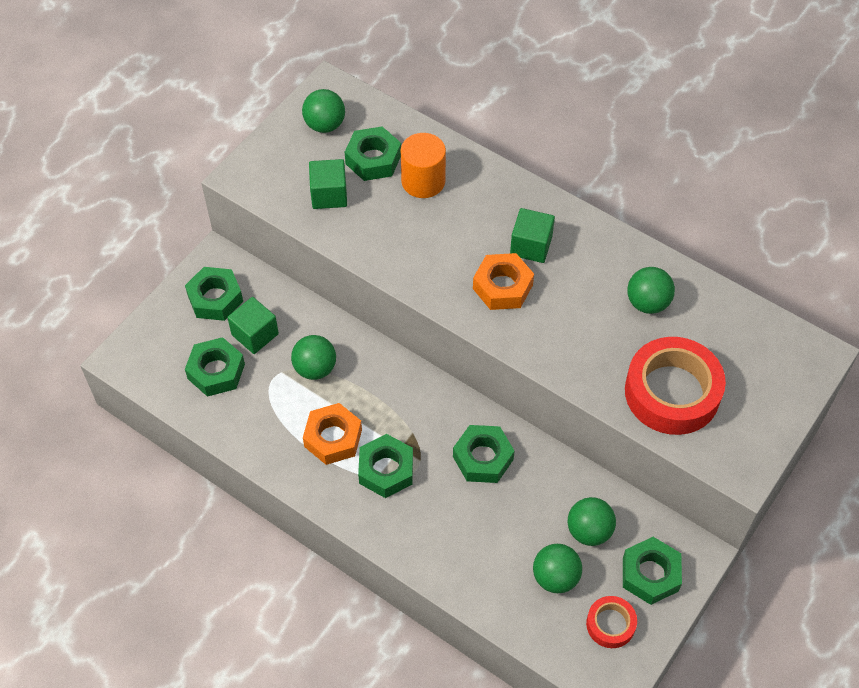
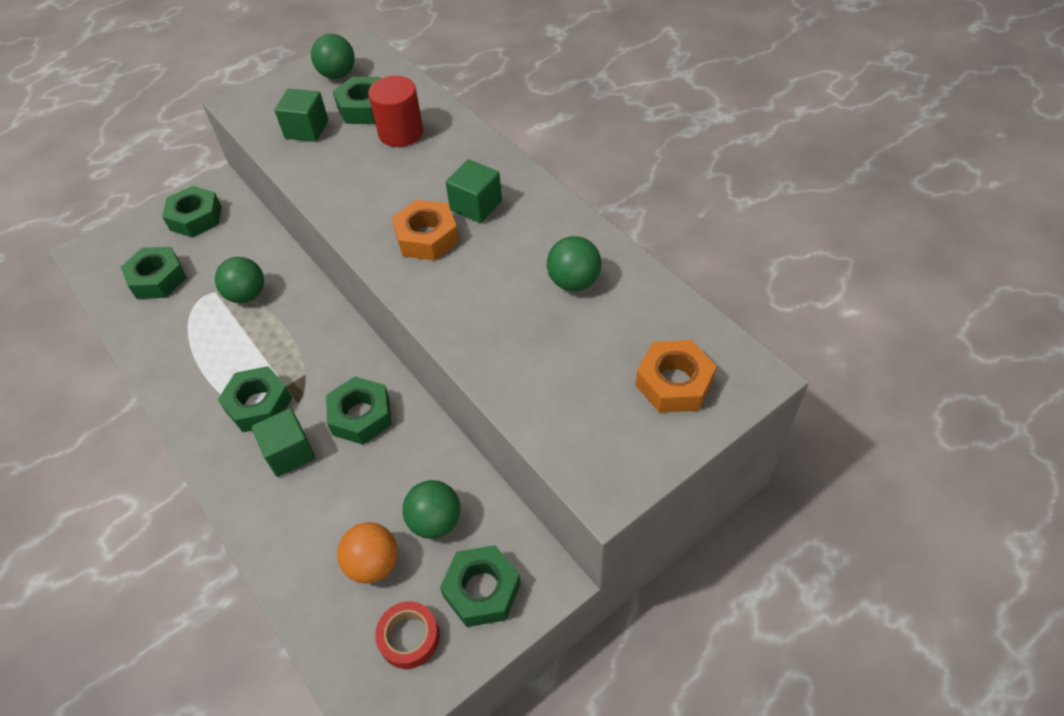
camera: 20 degrees right, 5 degrees down
green cube [227,297,279,354] -> green cube moved to [252,408,315,477]
orange nut [303,403,362,465] -> orange nut moved to [636,340,717,413]
orange cylinder [401,133,446,198] -> red cylinder [368,76,423,147]
green ball [533,544,582,593] -> orange ball [337,522,398,584]
red tape [625,337,726,435] -> none

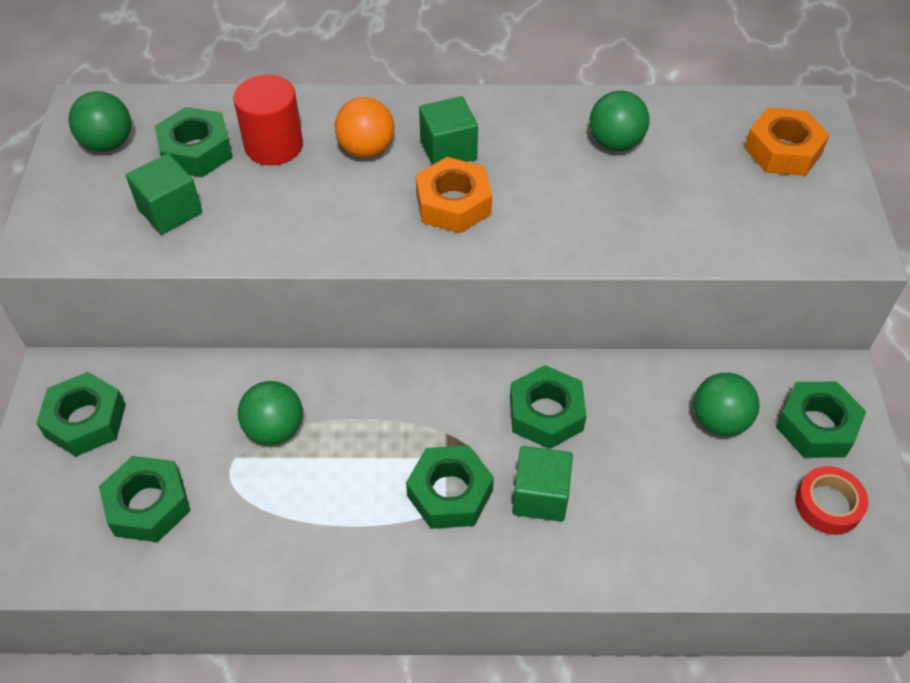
camera: 55 degrees left, 0 degrees up
orange ball [337,522,398,584] -> orange ball moved to [335,97,395,158]

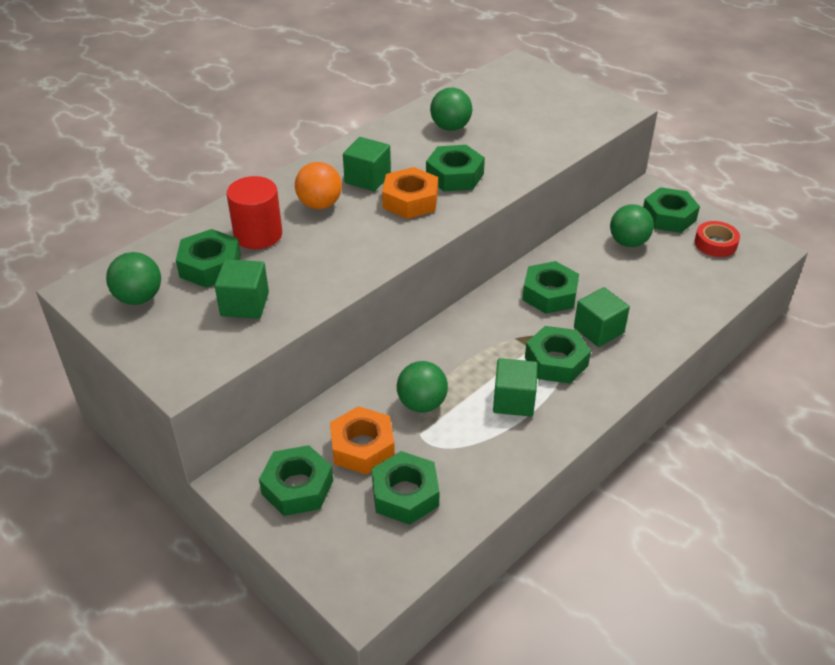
camera: 45 degrees left, 10 degrees down
orange nut [744,108,830,176] -> orange nut moved to [330,406,395,475]
none -> green nut [426,145,485,192]
none -> green cube [493,358,538,417]

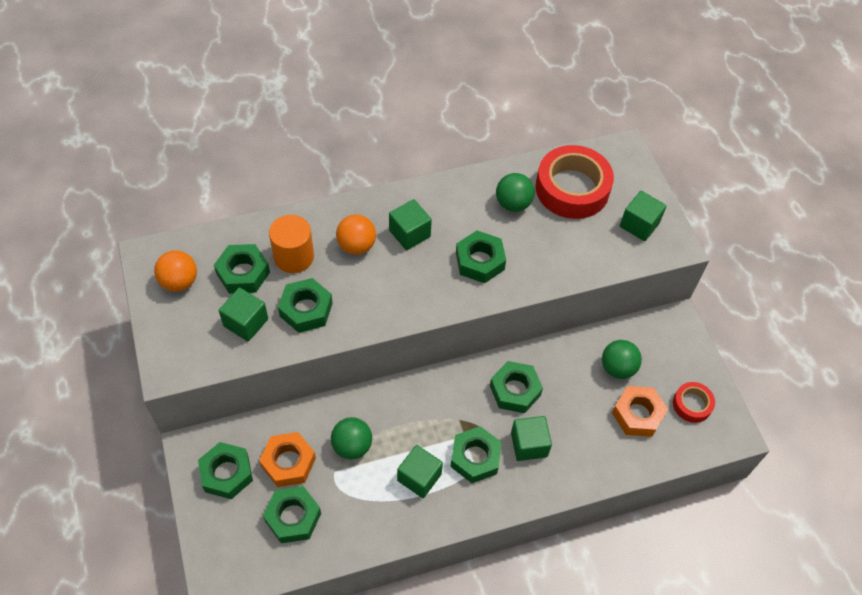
camera: 25 degrees right, 15 degrees up
green ball [106,252,161,305] -> orange ball [154,250,197,292]
red cylinder [227,176,282,249] -> orange cylinder [269,215,314,273]
orange nut [382,167,438,219] -> orange nut moved to [612,386,668,437]
green nut [643,187,700,233] -> green nut moved to [278,278,333,333]
none -> red tape [536,145,614,219]
none -> green cube [620,191,667,241]

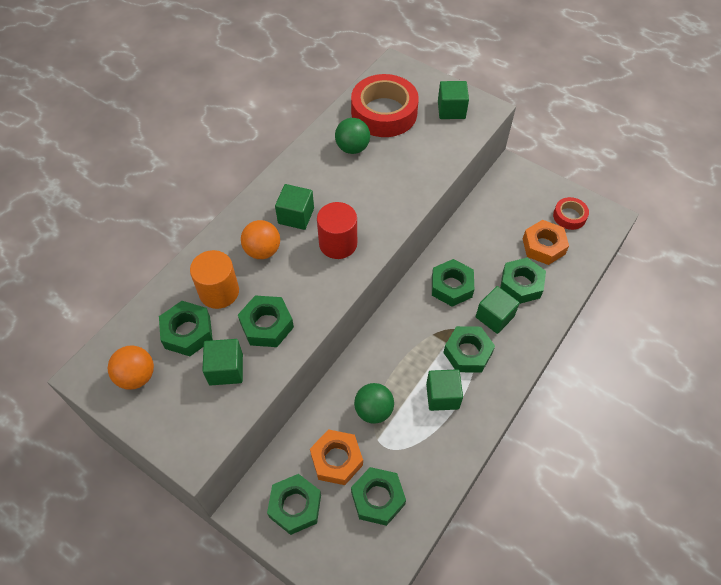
camera: 35 degrees left, 0 degrees up
green nut [456,231,506,283] -> green nut moved to [500,258,546,304]
green ball [602,340,642,379] -> none
none -> red cylinder [317,202,357,259]

